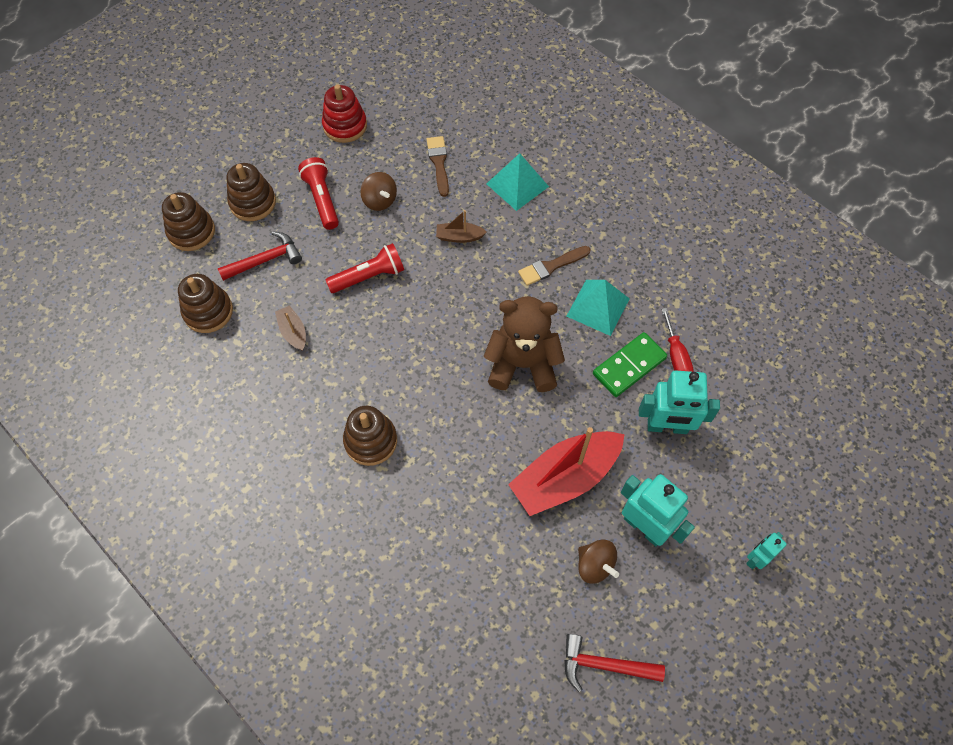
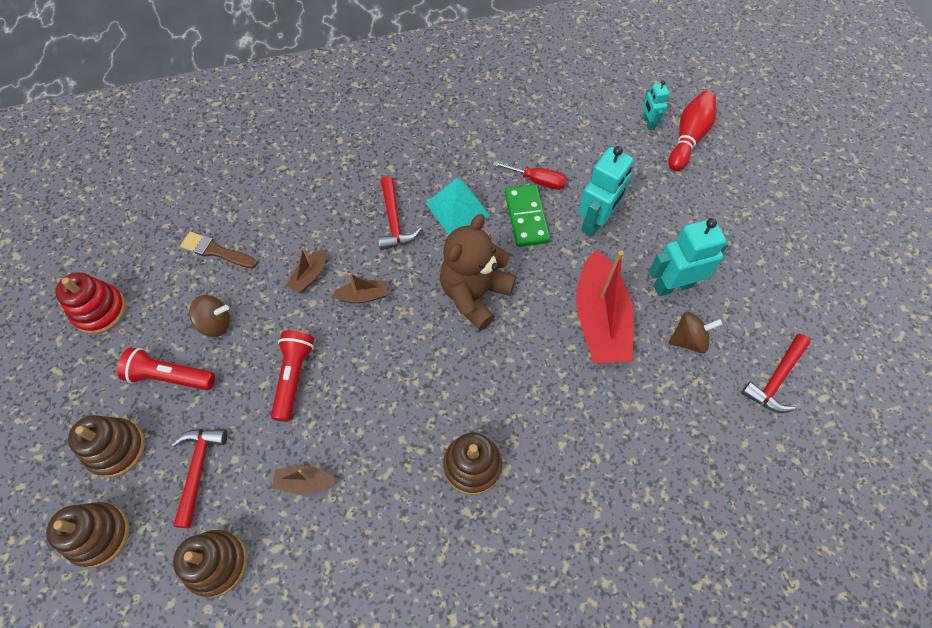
camera: 60 degrees left, 0 degrees up
turquoise pyramid [486,153,549,211] -> none
brown brush [518,246,591,286] -> red hammer [378,176,421,250]
turquoise robot [746,532,787,569] -> turquoise robot moved to [643,81,669,130]
none -> brown boat [332,273,388,303]
none -> red bowling pin [668,91,716,171]

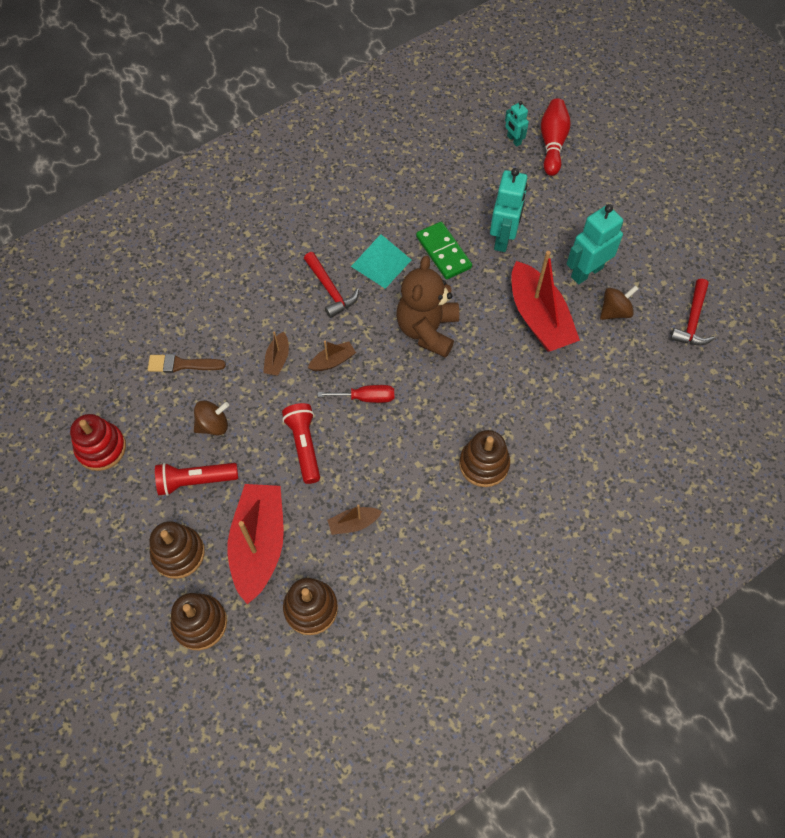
camera: 20 degrees left, 0 degrees up
red hammer [172,429,227,528] -> red boat [227,484,284,604]
red screwdriver [493,161,567,190] -> red screwdriver moved to [318,385,394,403]

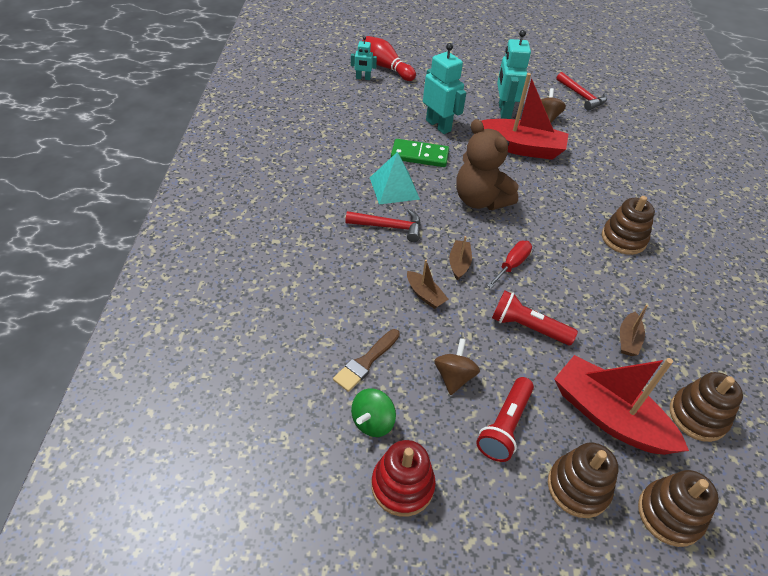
camera: 55 degrees left, 15 degrees down
none -> green spinning top [351,388,396,437]

